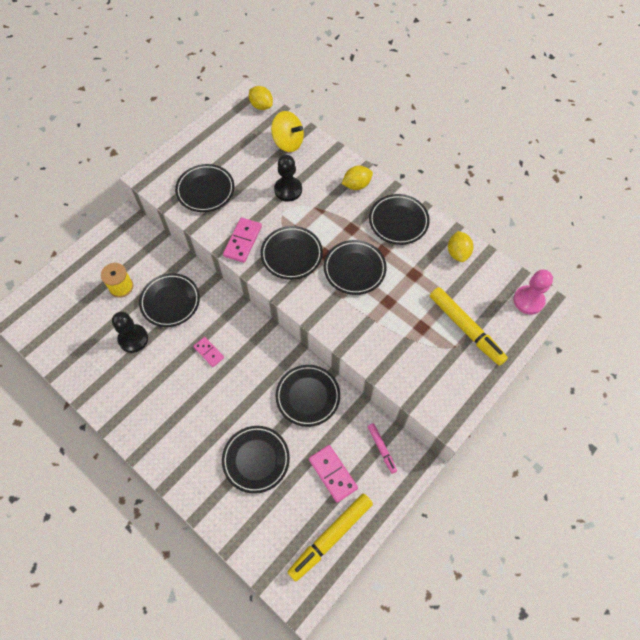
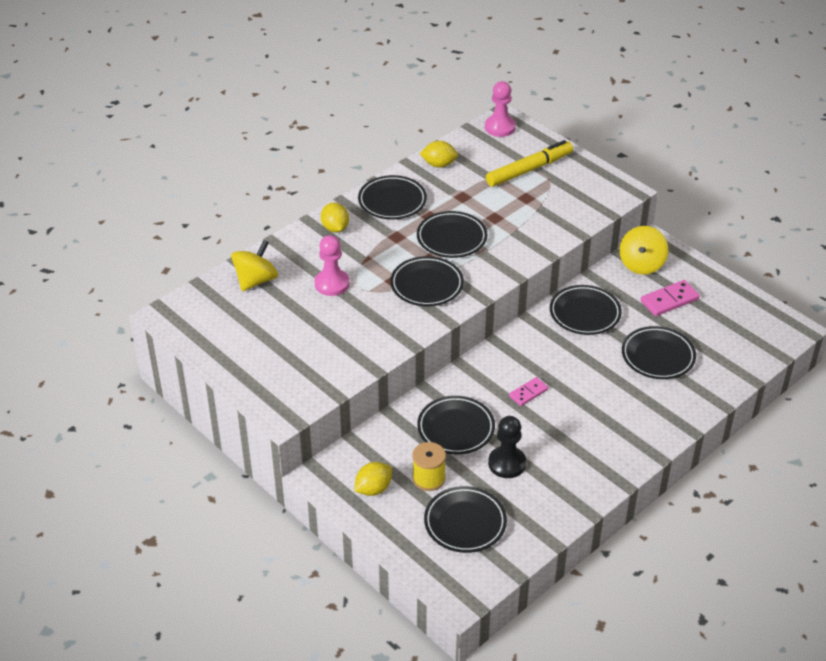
camera: 85 degrees left, 20 degrees down
black plate [175,164,234,212] -> black plate moved to [424,486,507,553]
pink domino [223,218,262,263] -> none
yellow lemon [249,86,273,110] -> yellow lemon moved to [355,462,392,496]
black pawn [274,155,302,202] -> pink pawn [314,235,349,296]
yellow marker [288,494,373,581] -> none
pink marker [368,423,397,474] -> yellow spinning top [619,226,669,275]

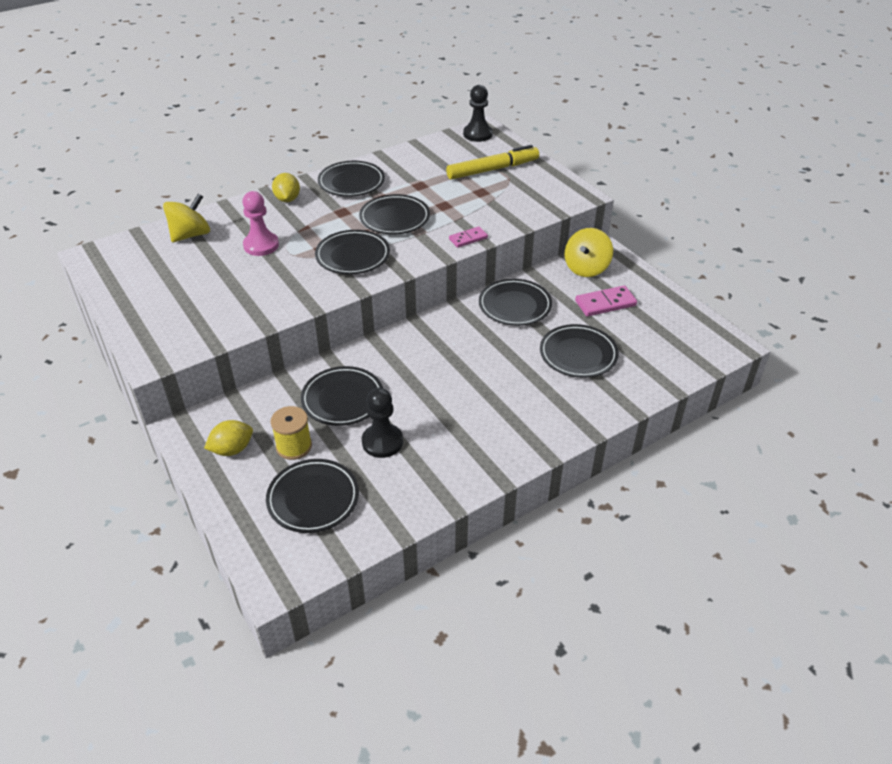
camera: 10 degrees right, 0 degrees up
yellow lemon [419,141,458,168] -> none
pink pawn [485,81,516,137] -> black pawn [463,85,493,142]
pink domino [509,377,548,406] -> pink domino moved to [449,226,488,248]

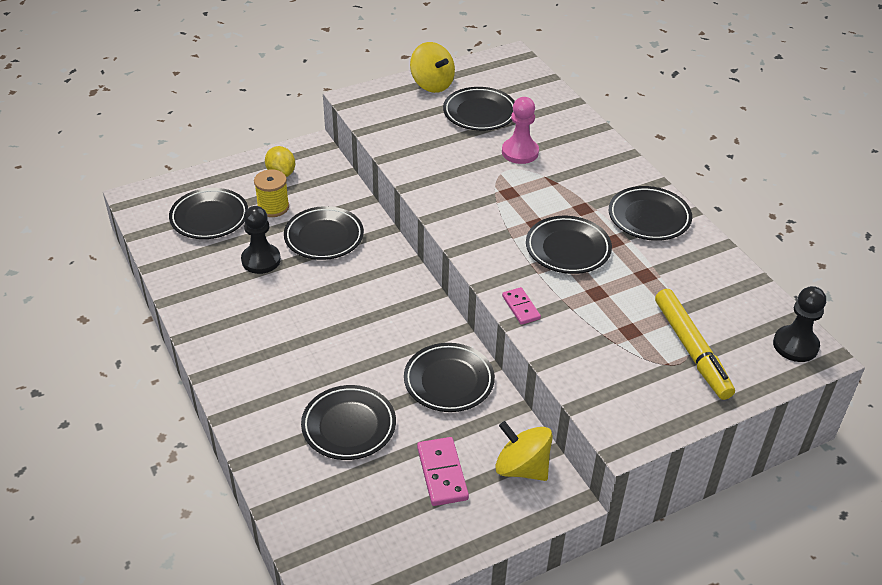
camera: 95 degrees right, 0 degrees up
yellow spinning top [163,194,210,243] -> yellow spinning top moved to [410,42,455,93]
yellow lemon [272,173,300,202] -> none
black plate [315,230,390,275] -> black plate moved to [443,87,515,131]

